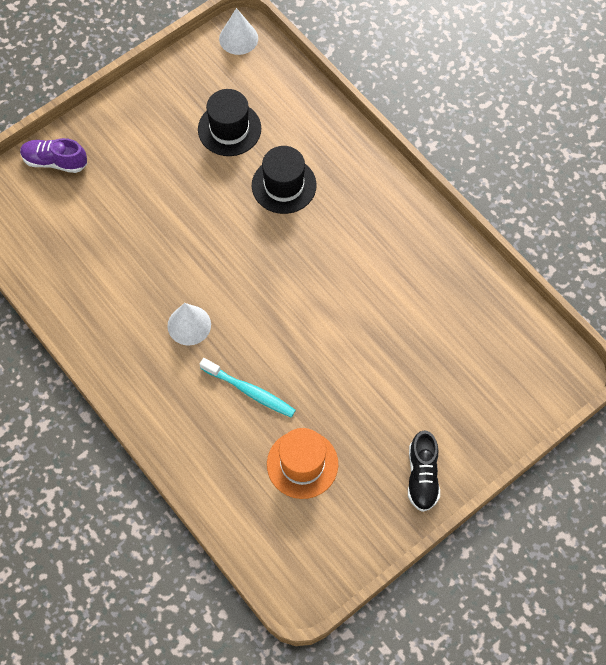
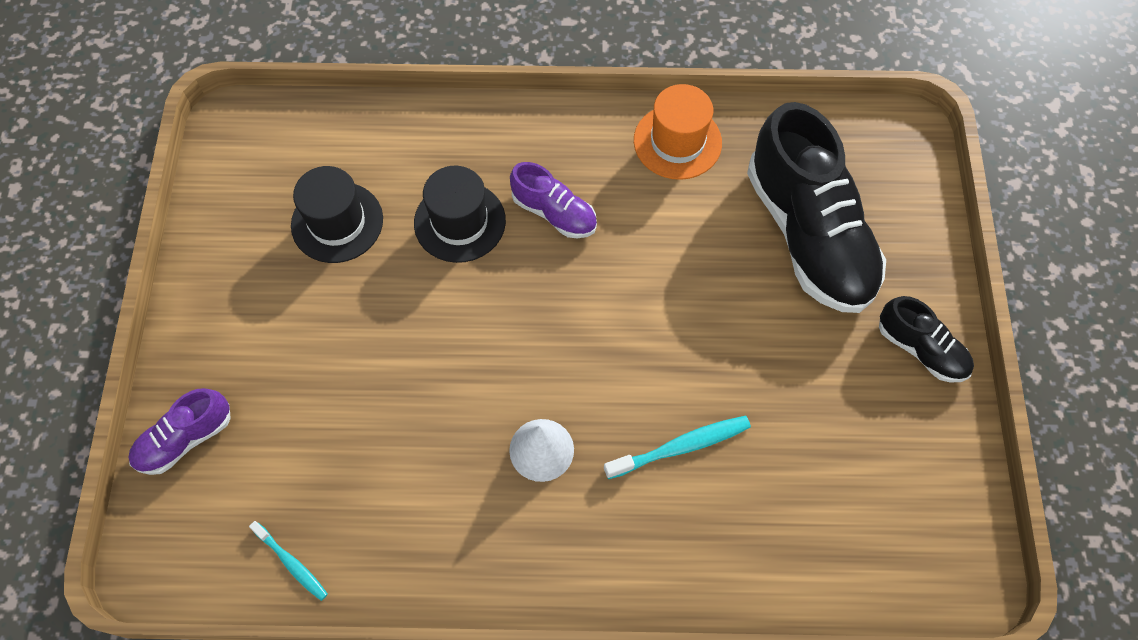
camera: 50 degrees left, 0 degrees up
white cone [219,8,258,55] -> none
orange hat [267,428,338,499] -> orange hat moved to [634,84,722,180]
none -> turquoise toothbrush [249,521,328,601]
none -> purple shoe [510,162,597,238]
none -> black shoe [747,102,886,313]

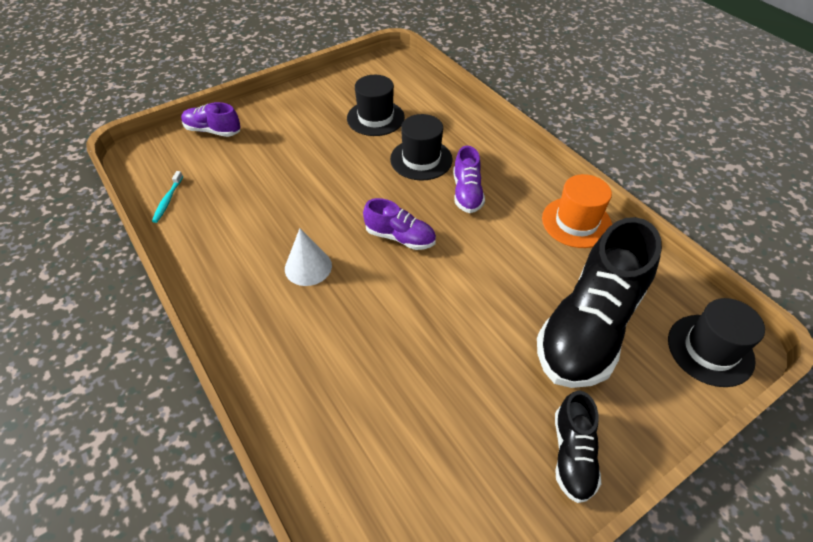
camera: 55 degrees right, 15 degrees down
turquoise toothbrush [604,416,751,479] -> none
none -> purple shoe [363,198,436,250]
none -> black hat [668,298,765,387]

